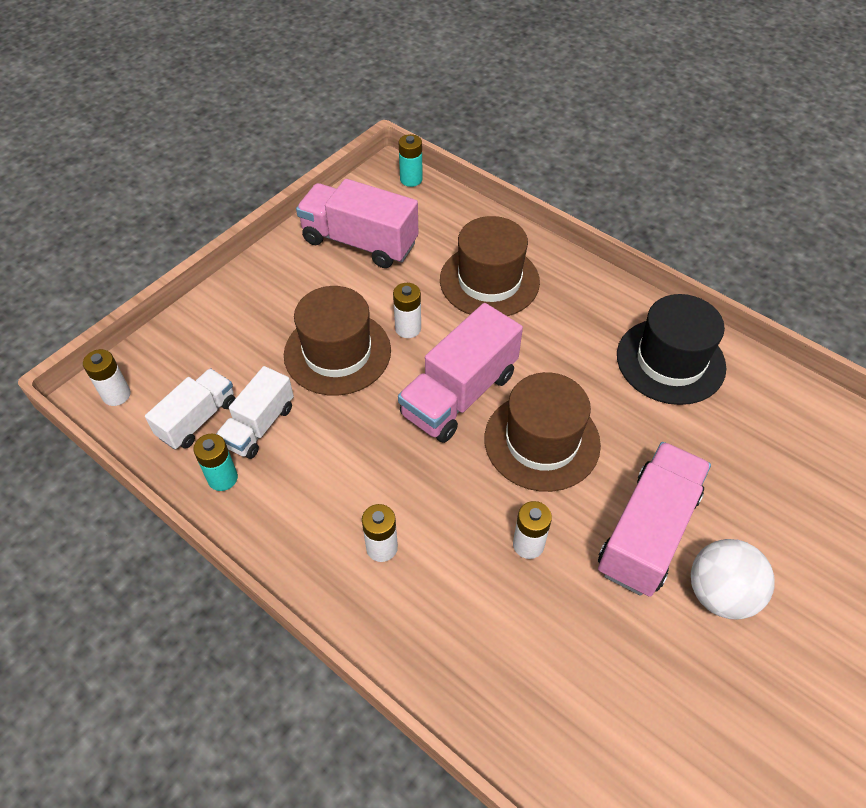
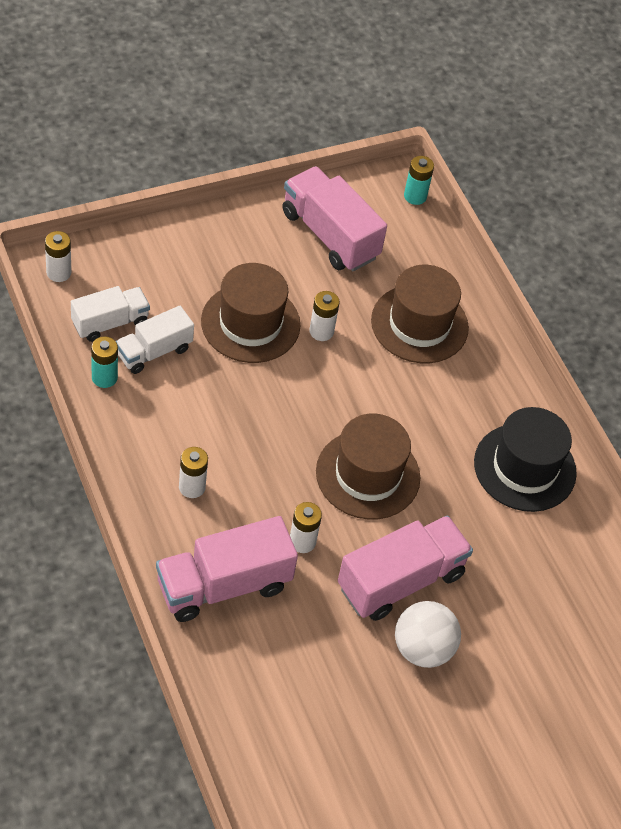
camera: 20 degrees right, 0 degrees up
pink truck [398,303,523,443] -> pink truck moved to [156,516,298,622]

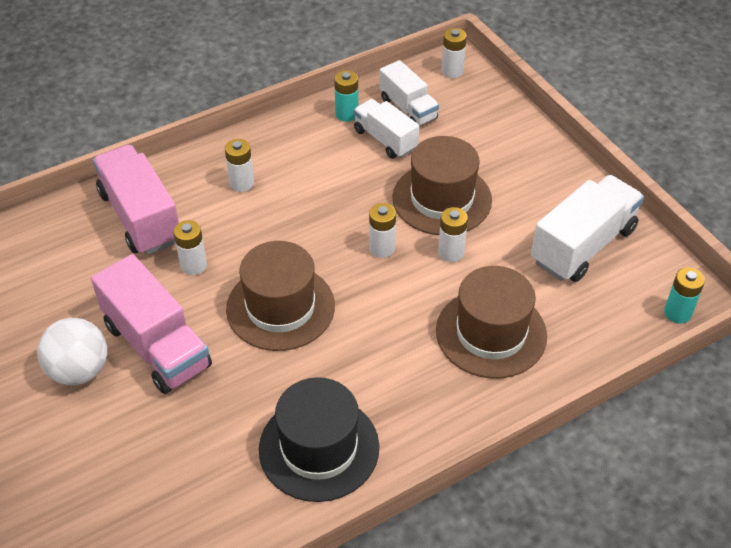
camera: 90 degrees right, 5 degrees down
pink truck [282,166,387,271] -> white truck [531,175,644,282]
none -> white battery [369,203,396,258]

